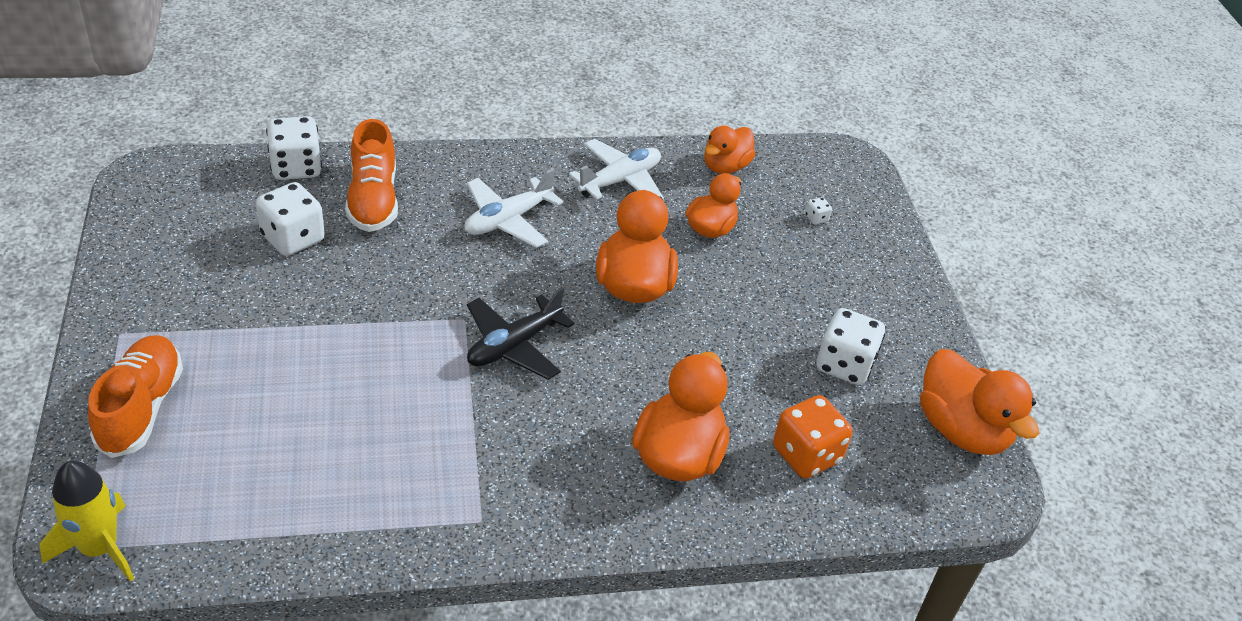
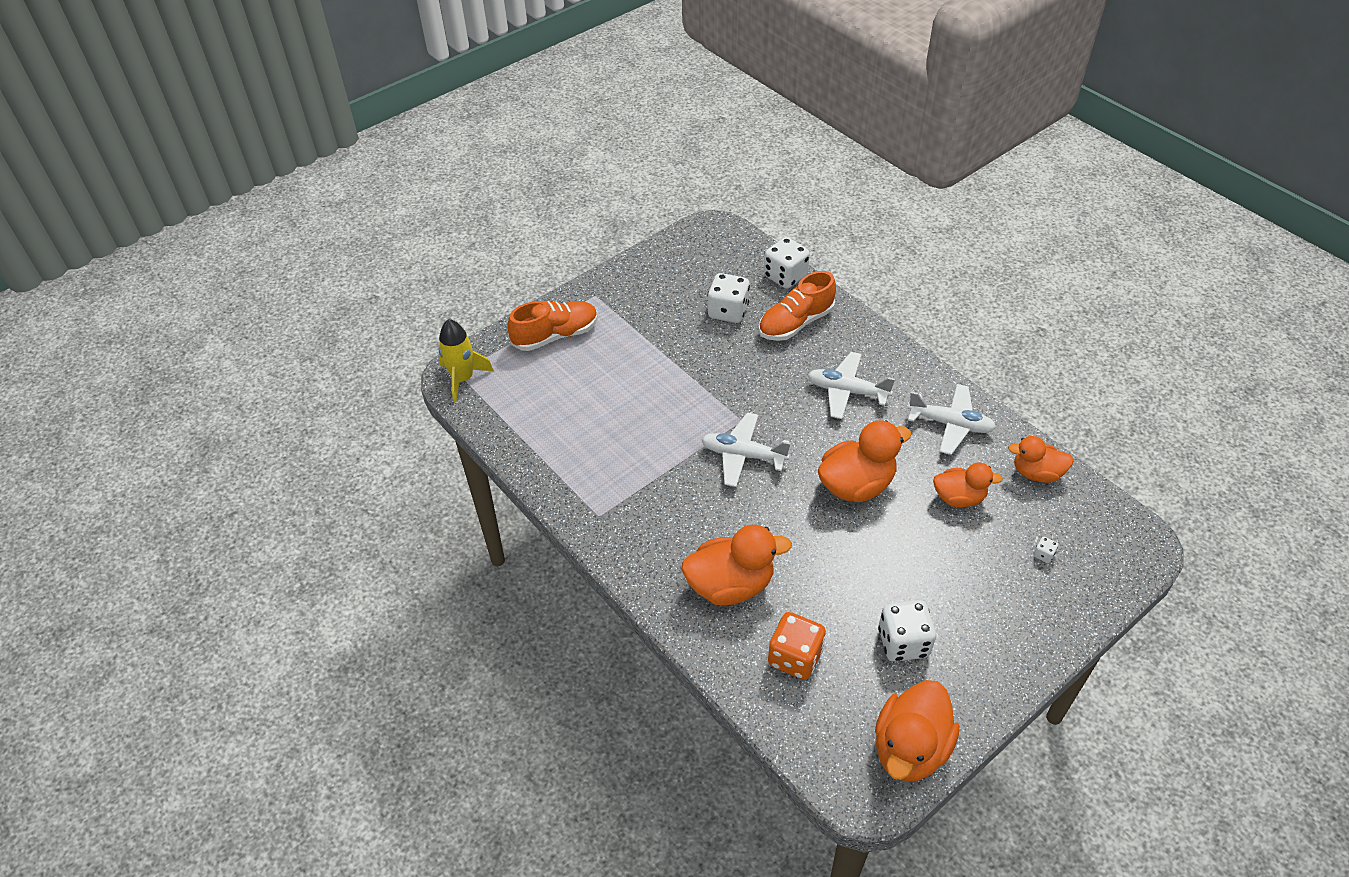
camera: 65 degrees right, 5 degrees up
black plane [467,287,575,380] -> white plane [701,412,791,487]

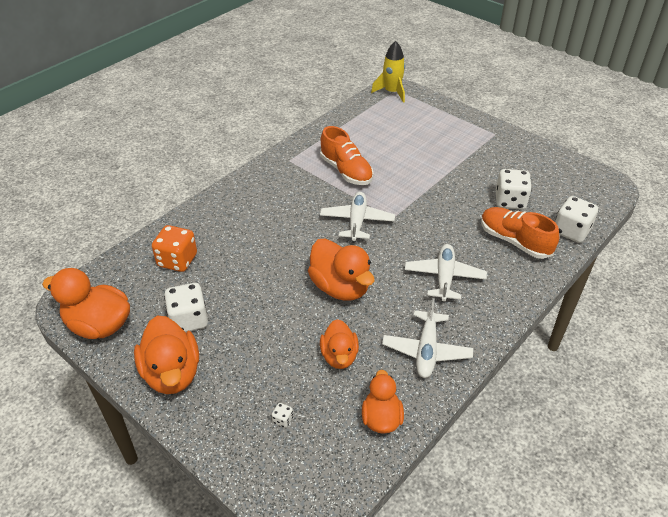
camera: 80 degrees right, 5 degrees down
orange shoe [507,301,598,351] -> orange shoe moved to [320,126,373,185]
orange duck [681,525,792,605] -> orange duck moved to [134,316,199,394]

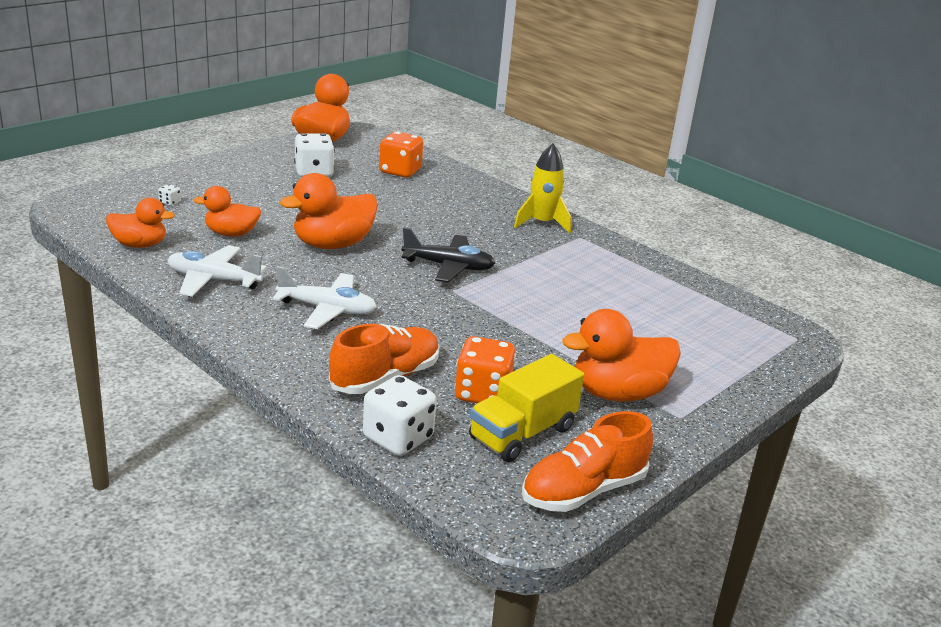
camera: 90 degrees right, 15 degrees down
orange duck [134,316,199,394] -> orange duck moved to [562,309,681,402]
orange shoe [320,126,373,185] -> orange shoe moved to [522,411,653,512]
white plane [320,192,395,243] -> black plane [401,227,495,282]
yellow rocket [371,41,405,103] -> yellow rocket moved to [514,143,571,233]
white dice [496,169,532,210] -> orange dice [454,336,516,403]
none -> yellow truck [469,354,584,462]

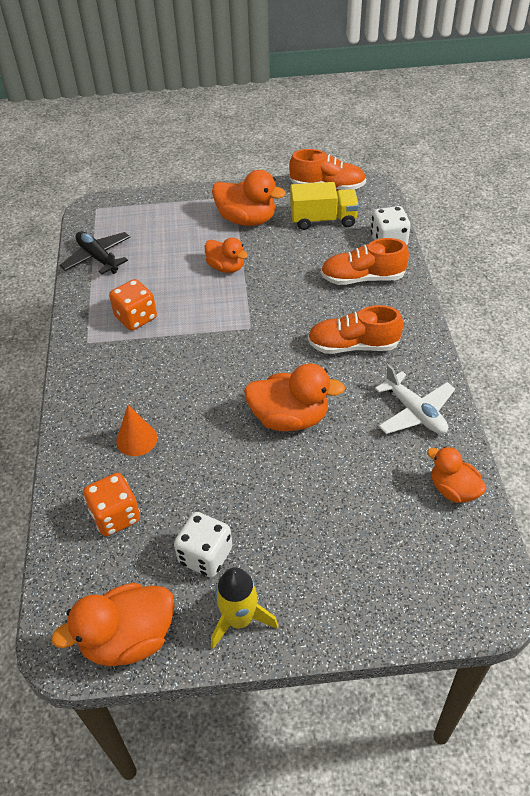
camera: 135 degrees left, 20 degrees up
white dice [158,184,181,206] -> none
orange duck [194,186,261,237] -> orange duck moved to [205,238,248,273]
white plane [272,266,377,329] -> orange shoe [308,305,403,354]
black plane [401,227,495,282] -> black plane moved to [60,231,130,275]
orange dice [454,336,516,403] -> orange dice moved to [109,279,157,331]
yellow rocket [514,143,571,233] -> yellow rocket moved to [211,567,278,649]
none -> orange cone [116,405,157,456]

